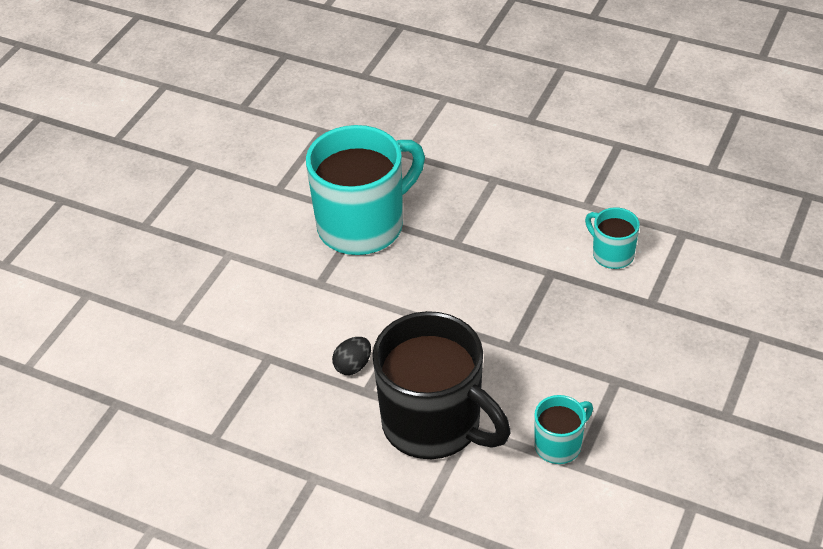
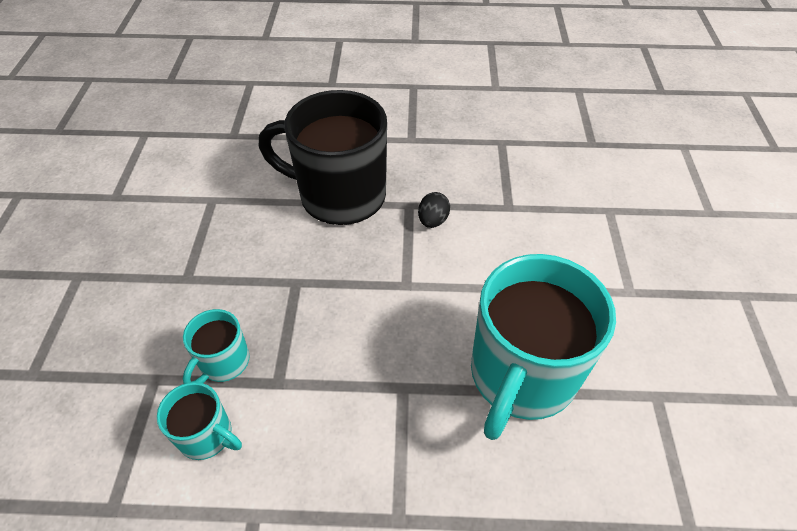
camera: 155 degrees right, 5 degrees up
turquoise mug [534,395,593,464] -> turquoise mug moved to [183,309,250,384]

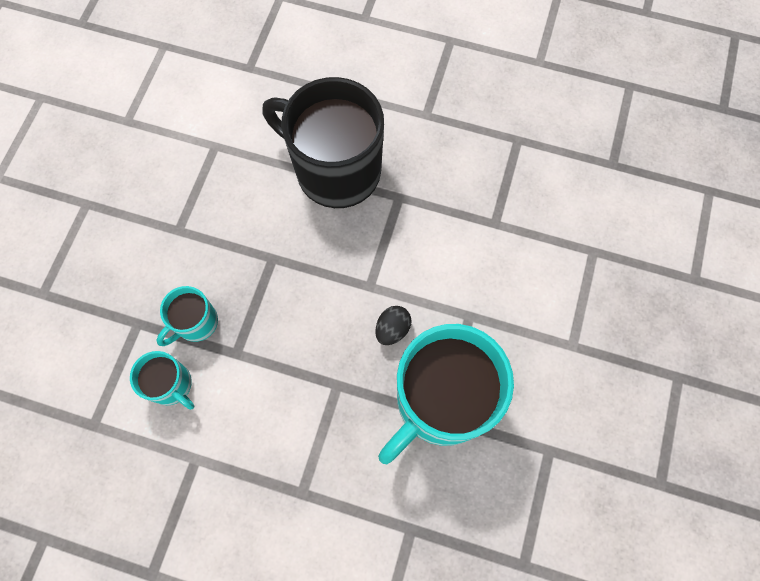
camera: 15 degrees right, 20 degrees up
black egg [418,192,450,228] -> black egg moved to [375,306,412,345]

